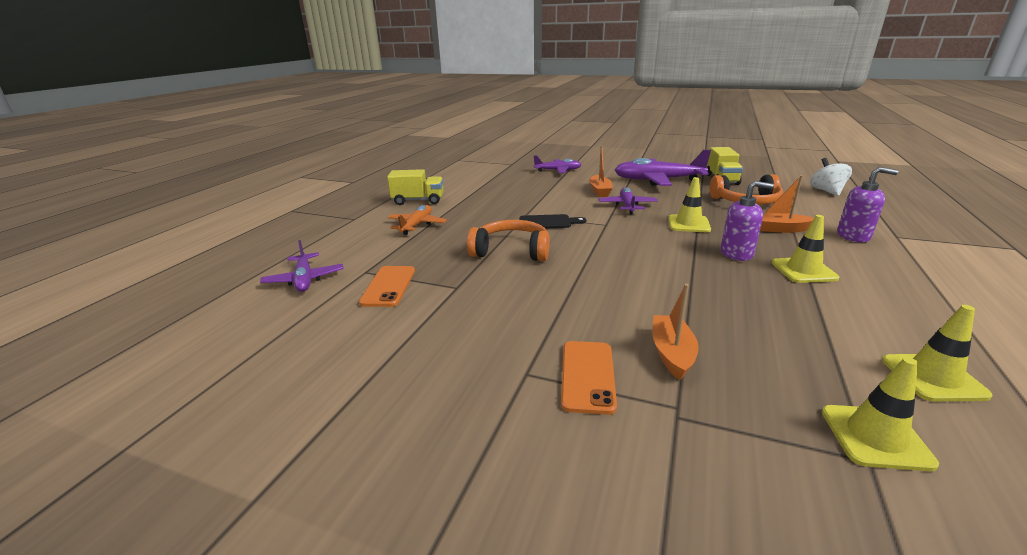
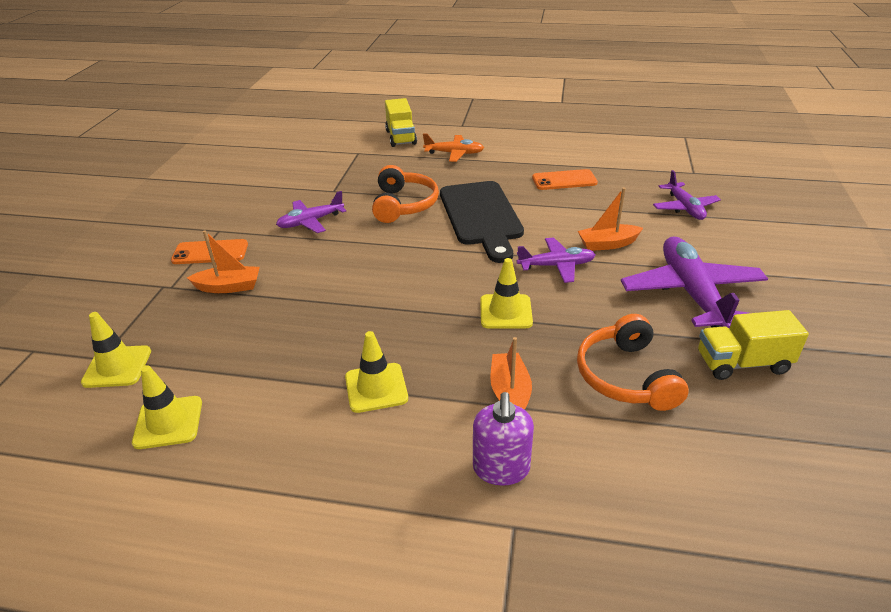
camera: 80 degrees right, 10 degrees up
purple plane [260,240,343,292] -> purple plane moved to [276,191,346,233]
orange phone [359,266,415,307] -> orange phone moved to [532,169,598,190]
yellow truck [387,169,444,205] -> yellow truck moved to [385,98,417,147]
black cutting board [519,214,586,229] -> black cutting board [440,181,524,263], size x1.94
purple soap dispenser [721,181,774,261] -> none
white spinning top [810,158,852,196] -> none

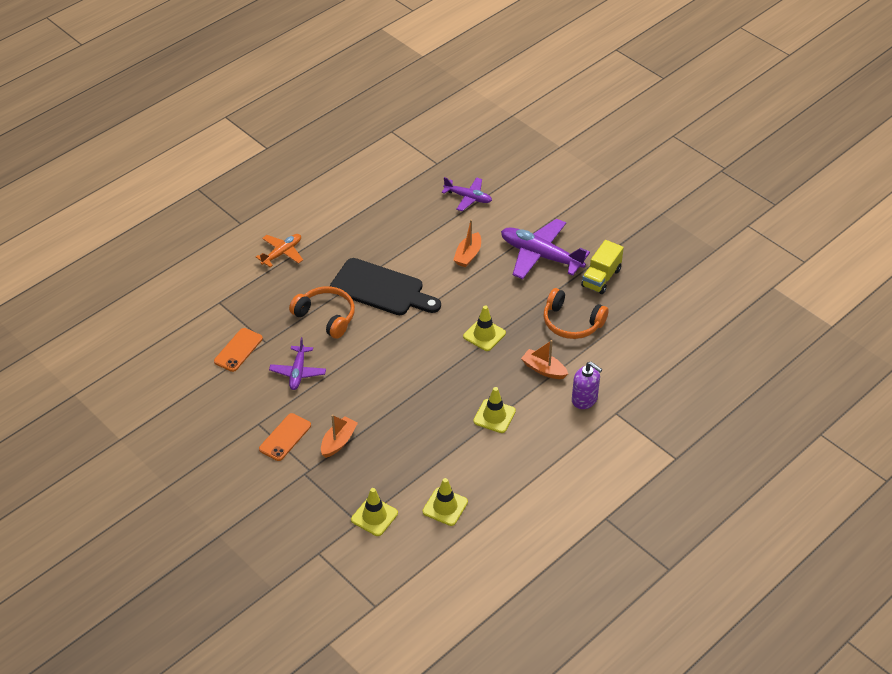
camera: 55 degrees left, 10 degrees up
yellow truck [385,98,417,147] -> none
purple plane [517,237,595,283] -> none
orange phone [532,169,598,190] -> orange phone moved to [214,328,263,372]

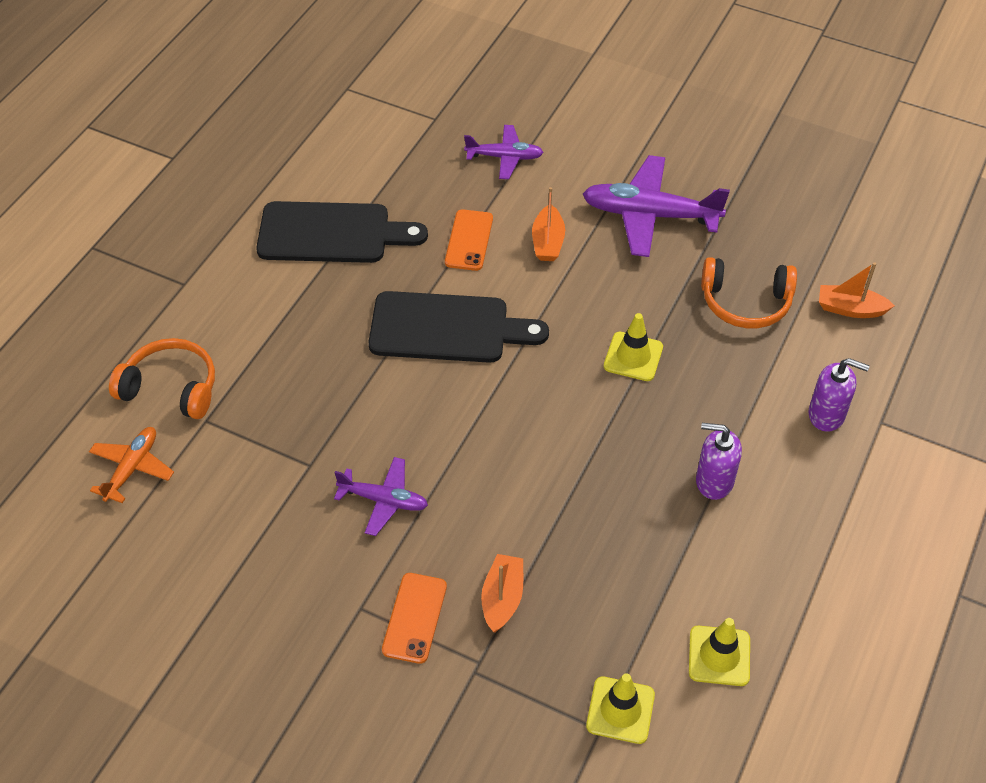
camera: 20 degrees left, 5 degrees up
orange phone [214,328,263,372] -> orange phone moved to [445,209,493,271]
orange plane [256,234,303,267] -> orange plane moved to [89,427,174,503]
purple plane [269,337,326,390] -> purple plane turned 60 degrees counterclockwise [334,457,428,536]
orange headphones [289,286,355,339] -> orange headphones moved to [109,338,215,419]
yellow traffic cone [473,387,516,433] -> purple soap dispenser [696,423,742,500]
orange boat [521,340,568,379] -> orange boat moved to [819,262,895,318]
yellow truck [581,240,624,294] -> none
none -> black cutting board [256,201,428,263]

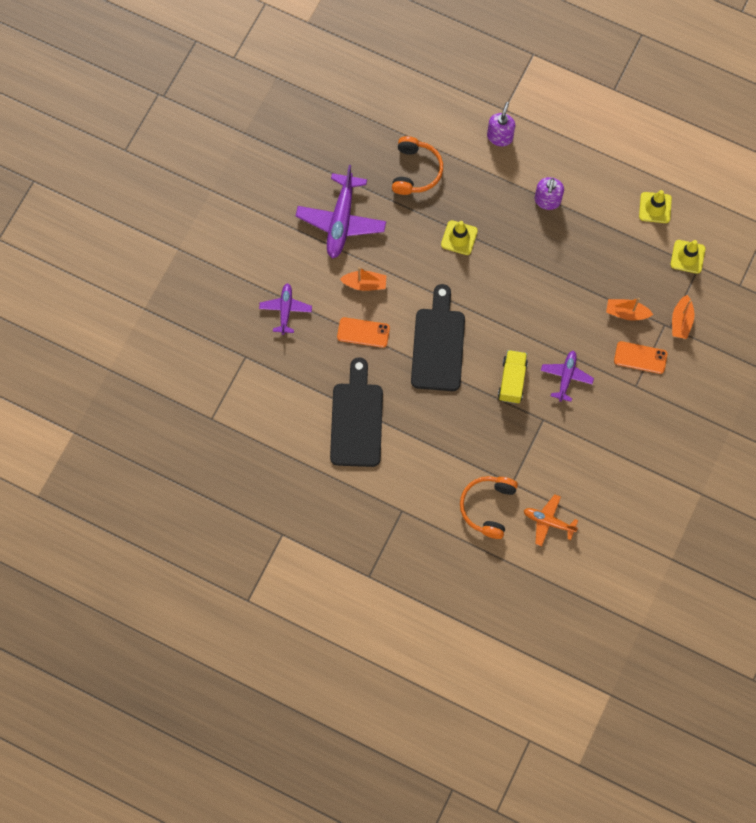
camera: 90 degrees left, 20 degrees up
orange boat [819,262,895,318] -> orange boat moved to [672,295,694,339]
none -> yellow truck [498,350,528,403]

